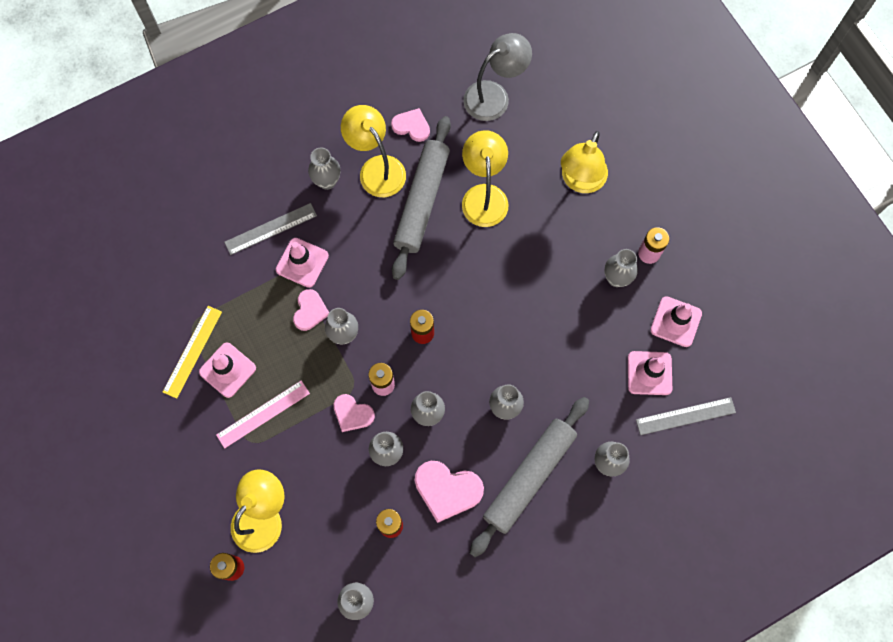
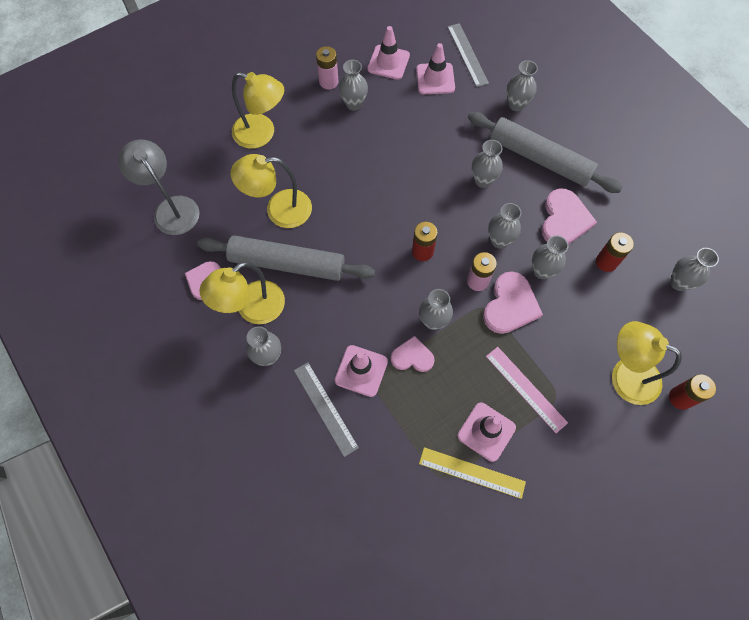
camera: 95 degrees left, 5 degrees down
pink heart [333,394,375,432] -> pink heart [483,271,543,334], size x1.58

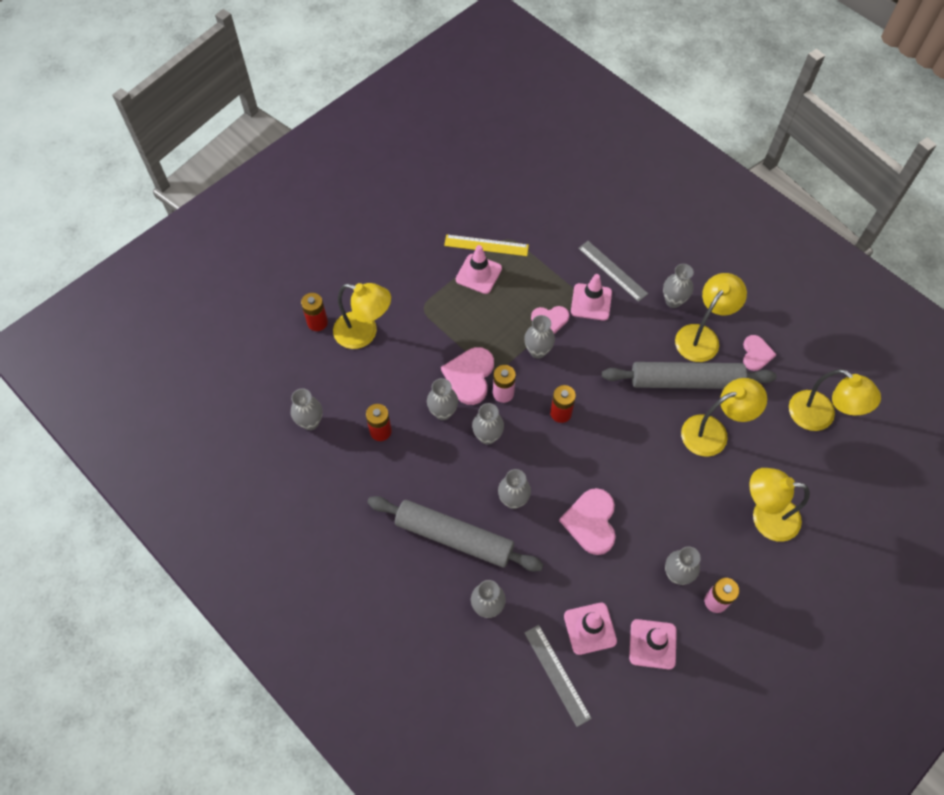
camera: 170 degrees right, 5 degrees down
grey lamp [118,140,199,235] -> yellow lamp [789,369,881,431]
pink ruler [486,347,568,433] -> none
pink heart [542,189,597,245] -> pink heart moved to [559,488,616,555]

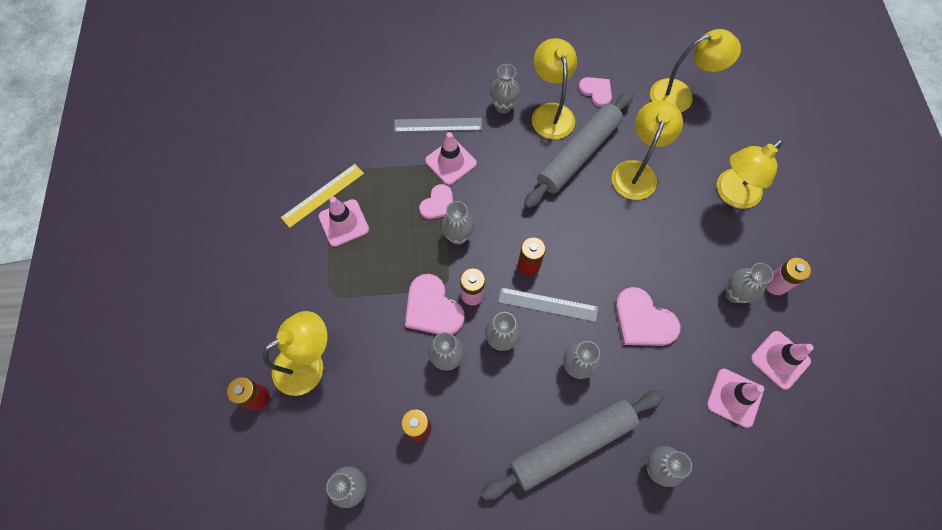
camera: 50 degrees left, 5 degrees up
grey ruler [524,625,592,727] -> grey ruler moved to [498,287,598,322]

